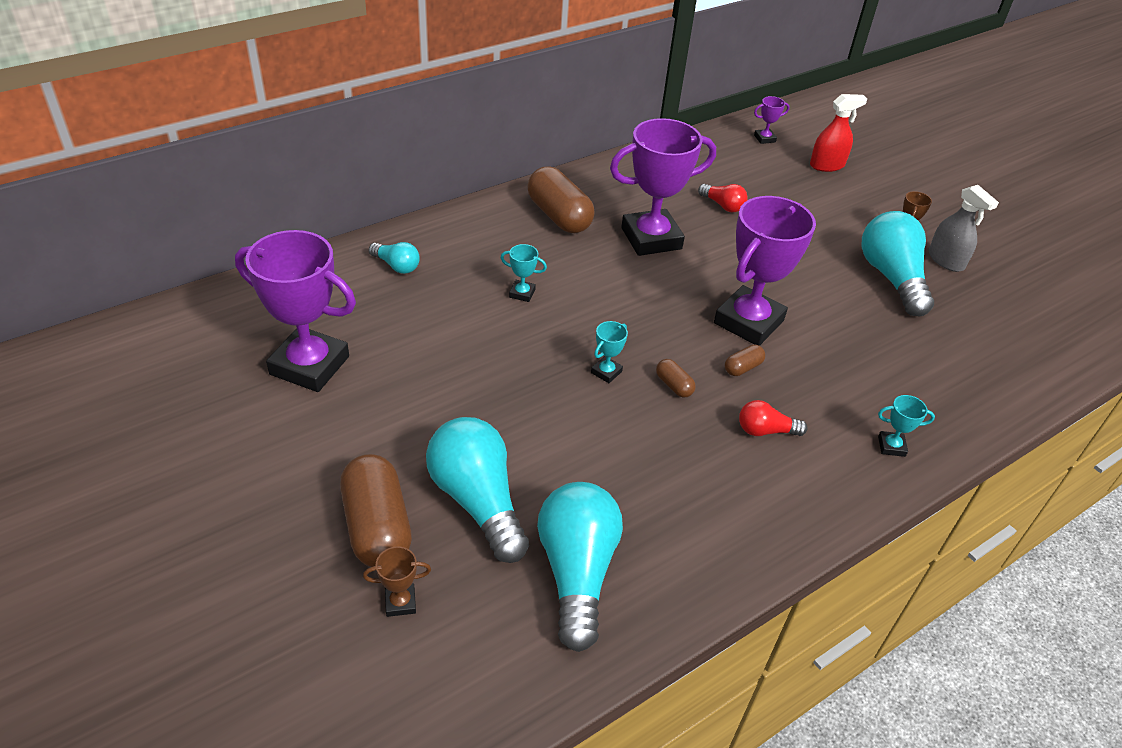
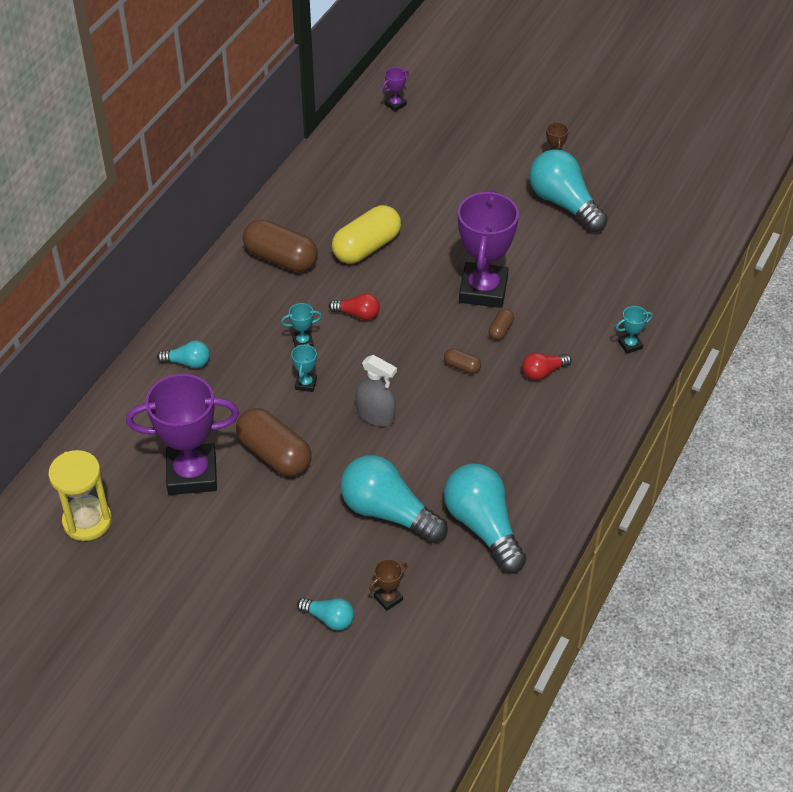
camera: 25 degrees left, 5 degrees up
brown capsule [340,454,412,567] -> brown capsule moved to [236,408,311,477]
turquoise trophy [591,321,628,383] -> turquoise trophy moved to [291,343,317,392]
purple trophy [610,118,716,256] -> yellow capsule [332,205,401,264]
red light bulb [698,184,748,212] -> red light bulb moved to [329,293,380,320]
red spray bottle [810,94,867,172] -> none
grey spray bottle [929,185,999,272] -> grey spray bottle moved to [356,355,397,426]
none -> yellow hourglass [48,450,112,541]
none -> turquoise light bulb [297,598,354,631]

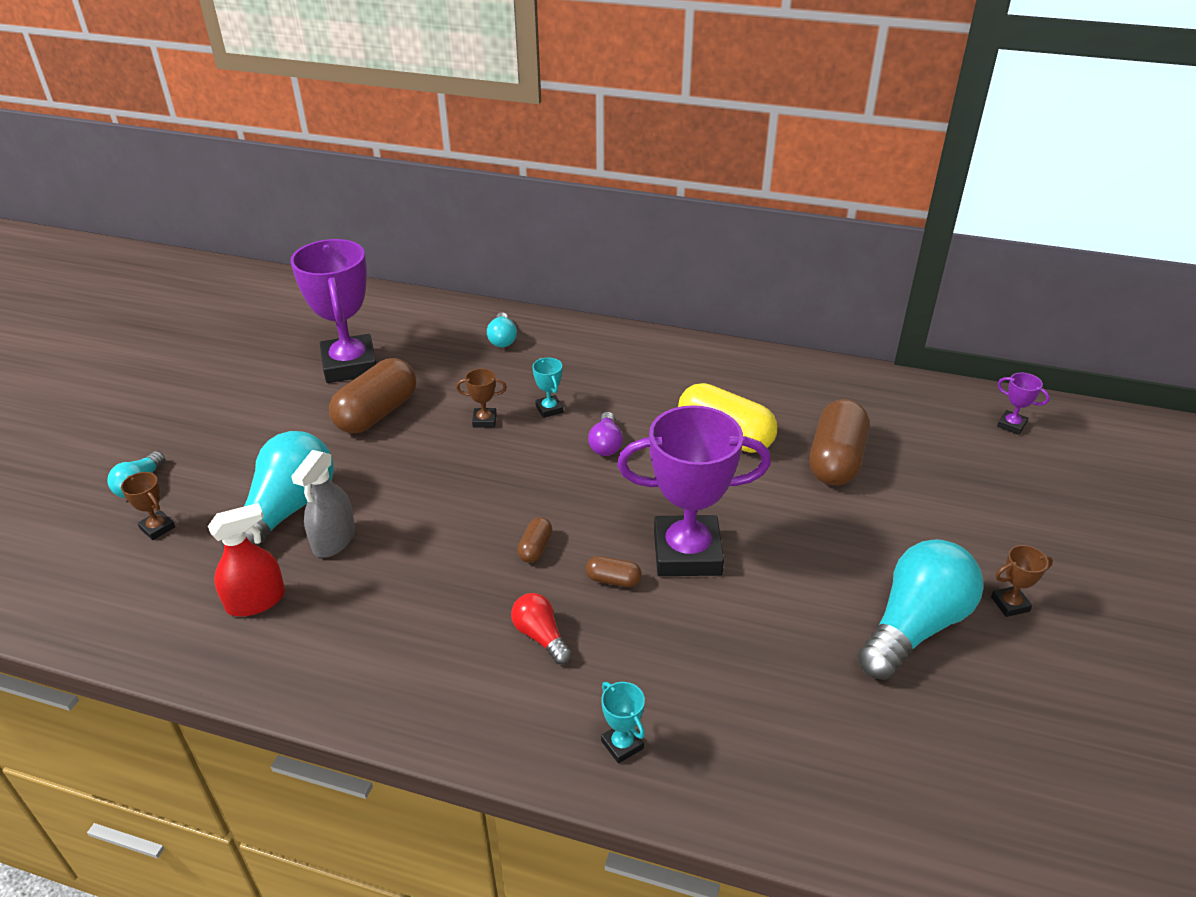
camera: 80 degrees right, 10 degrees down
yellow hourglass [48,450,112,541] -> none
brown capsule [243,219,318,272] -> brown capsule moved to [809,399,869,486]
turquoise trophy [291,343,317,392] -> brown trophy [456,368,507,428]
red light bulb [329,293,380,320] -> purple light bulb [588,412,623,456]
grey spray bottle [356,355,397,426] -> grey spray bottle moved to [291,450,355,558]
turquoise light bulb [444,463,526,573] -> red spray bottle [208,503,285,617]

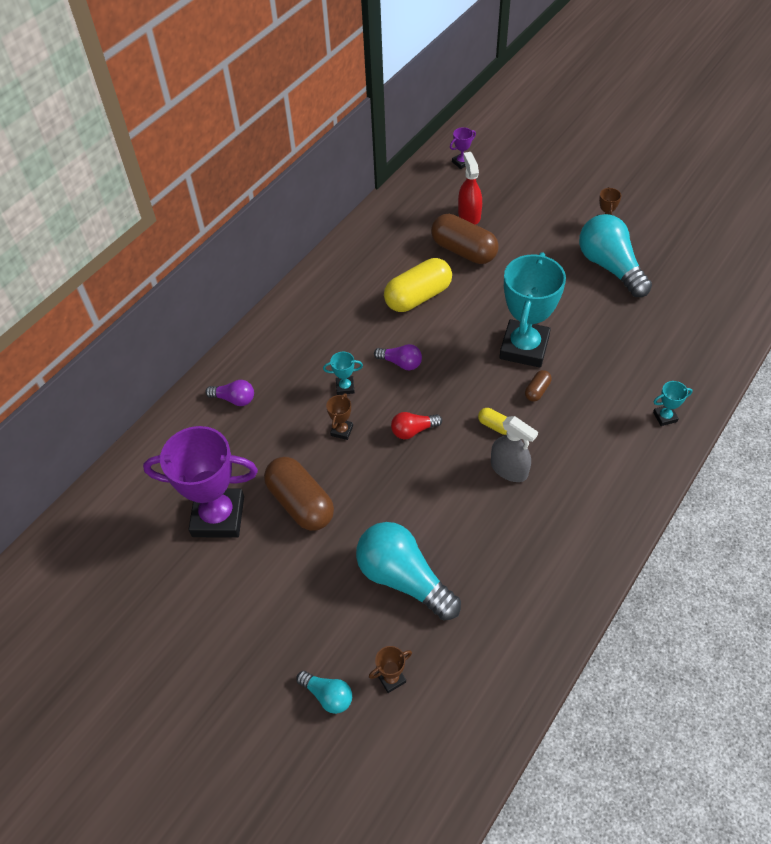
camera: 70 degrees left, 15 degrees up
red spray bottle [208,503,285,617] -> red spray bottle moved to [458,152,482,225]
grey spray bottle [291,450,355,558] -> grey spray bottle moved to [491,416,538,482]
turquoise light bulb [487,312,517,347] -> purple light bulb [205,380,254,406]
red light bulb [511,593,572,664] -> red light bulb moved to [391,412,442,439]
brown capsule [517,517,552,563] -> yellow capsule [478,408,507,435]
purple trophy [617,405,771,576] -> turquoise trophy [499,252,566,368]

